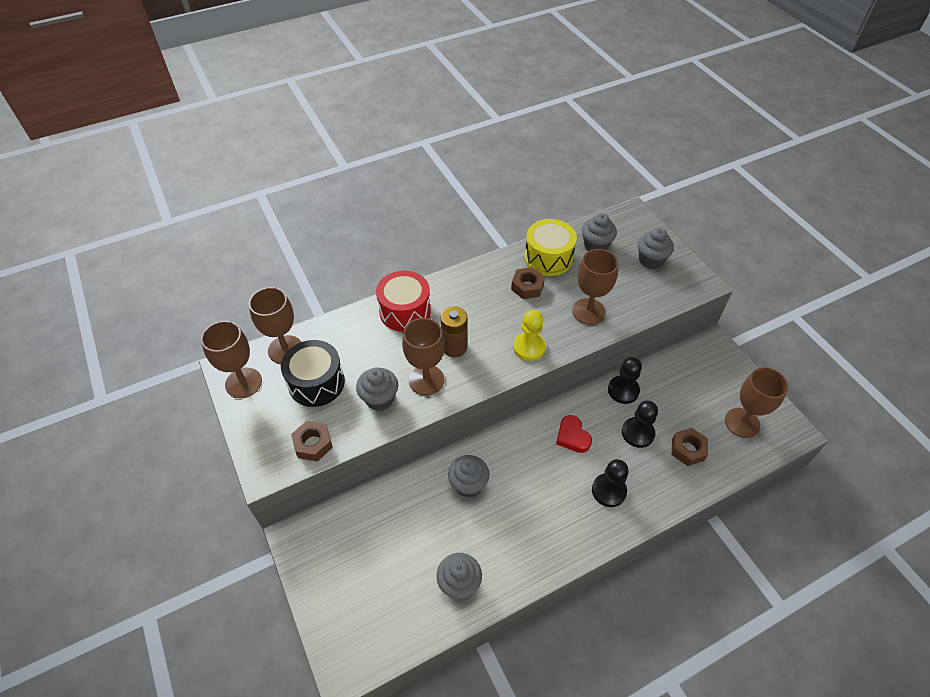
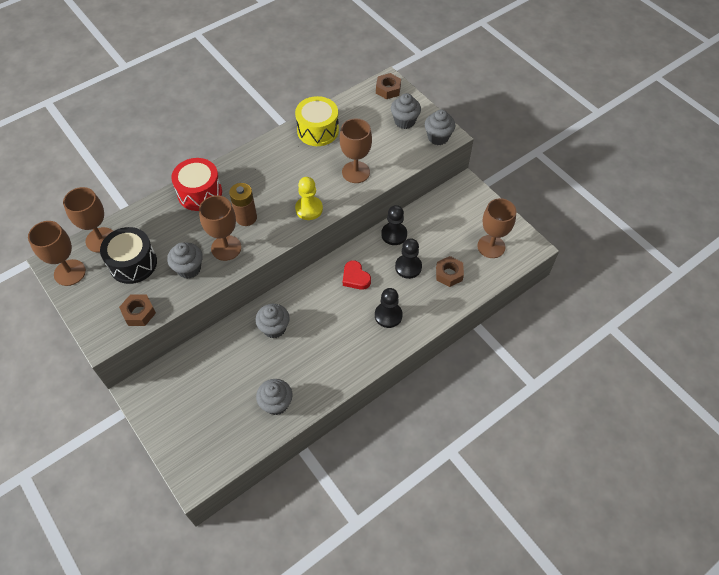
camera: 10 degrees left, 5 degrees up
brown nut [511,267,545,299] -> brown nut moved to [376,73,401,99]
grey cupcake [582,214,617,251] -> grey cupcake moved to [424,110,456,145]

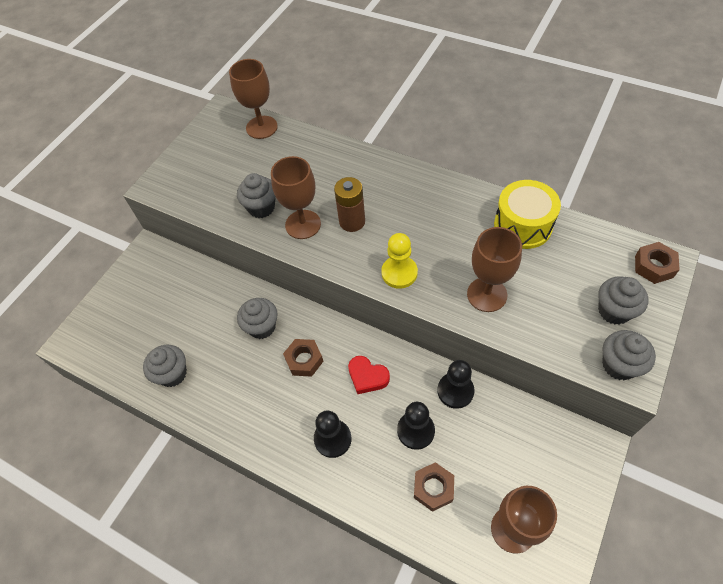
camera: 70 degrees right, 0 degrees up
brown goblet [28,221,86,286] -> none
black drum [100,227,157,284] -> none
brown nut [119,295,156,326] -> brown nut moved to [283,339,324,377]
red drum [171,158,222,211] -> none
red heart [343,260,371,290] -> red heart turned 90 degrees counterclockwise [348,356,390,394]

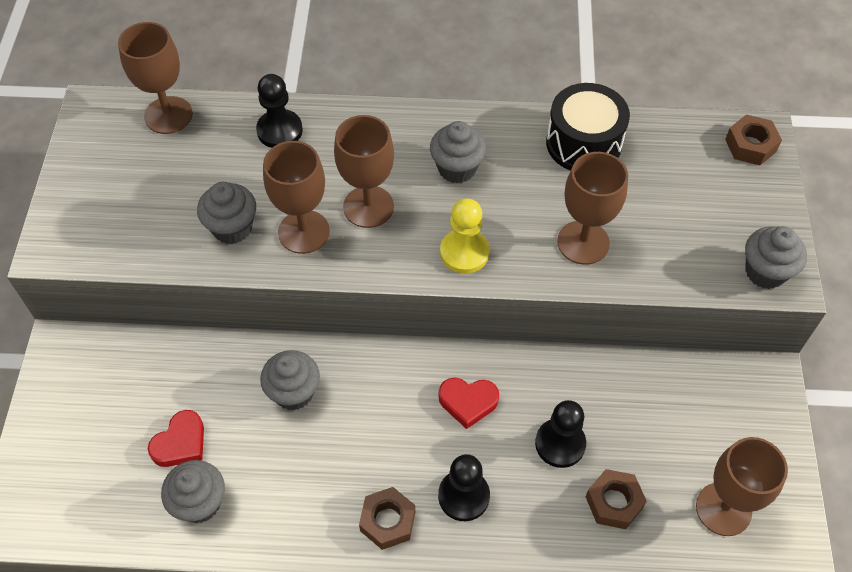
camera: 30 degrees left, 0 degrees up
brown nut [283,339,324,377] -> brown nut moved to [359,487,415,550]
brown battery [334,177,365,232] -> brown goblet [334,115,394,228]
black pawn [437,360,475,409] -> black pawn moved to [256,74,303,148]
yellow drum [494,180,561,249] -> black drum [546,83,630,171]
grey cupcake [598,276,649,325] -> grey cupcake moved to [430,121,486,183]
none -> red heart [148,410,204,467]

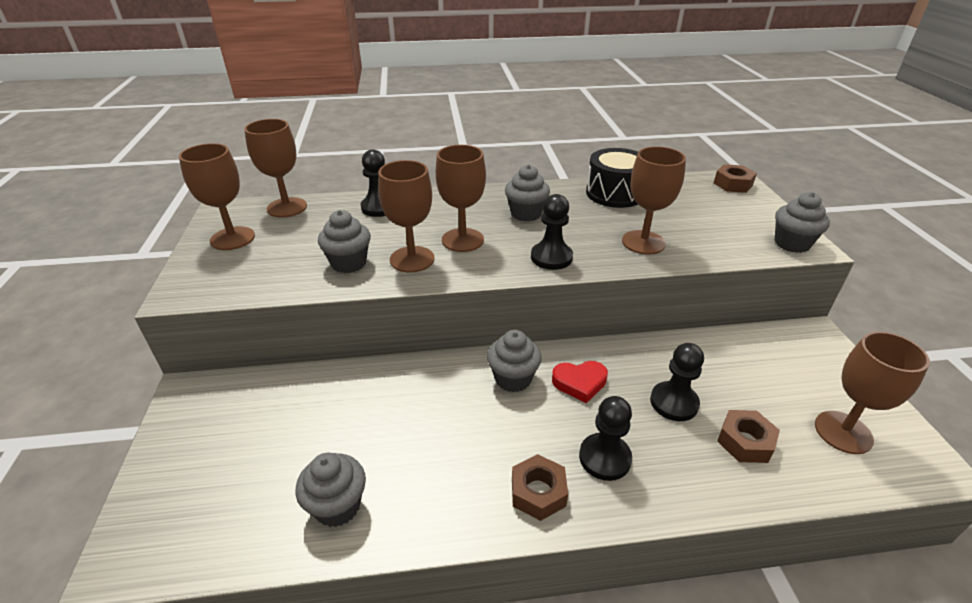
camera: 10 degrees left, 20 degrees down
red heart [148,410,204,467] -> none
grey cupcake [260,350,320,411] -> grey cupcake moved to [487,330,542,392]
yellow pawn [440,199,490,274] -> black pawn [531,194,573,270]
none -> brown goblet [179,143,255,250]

